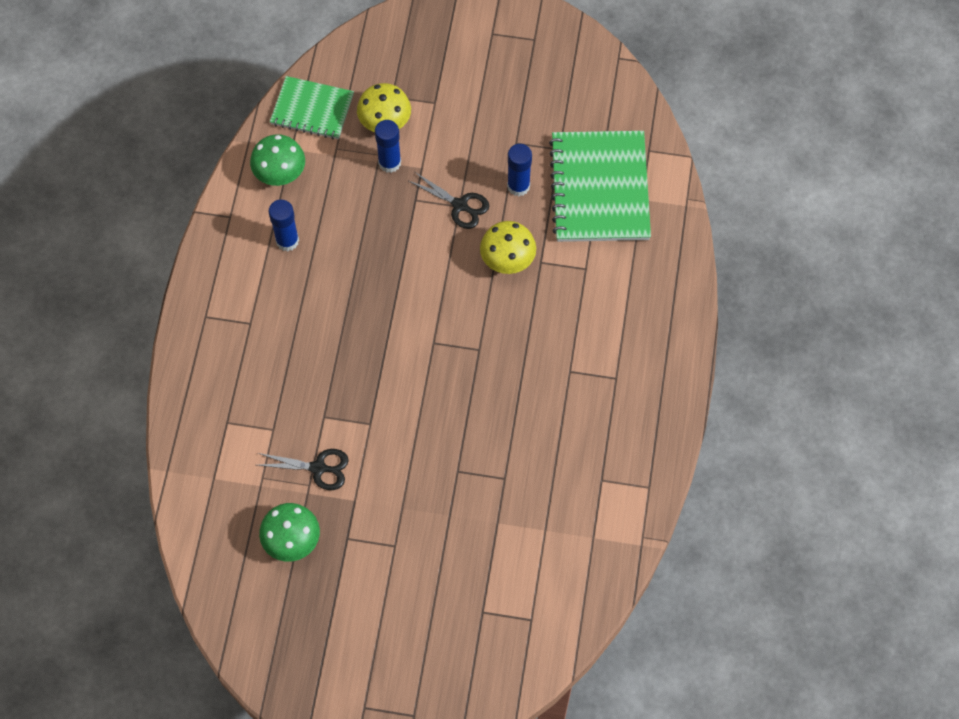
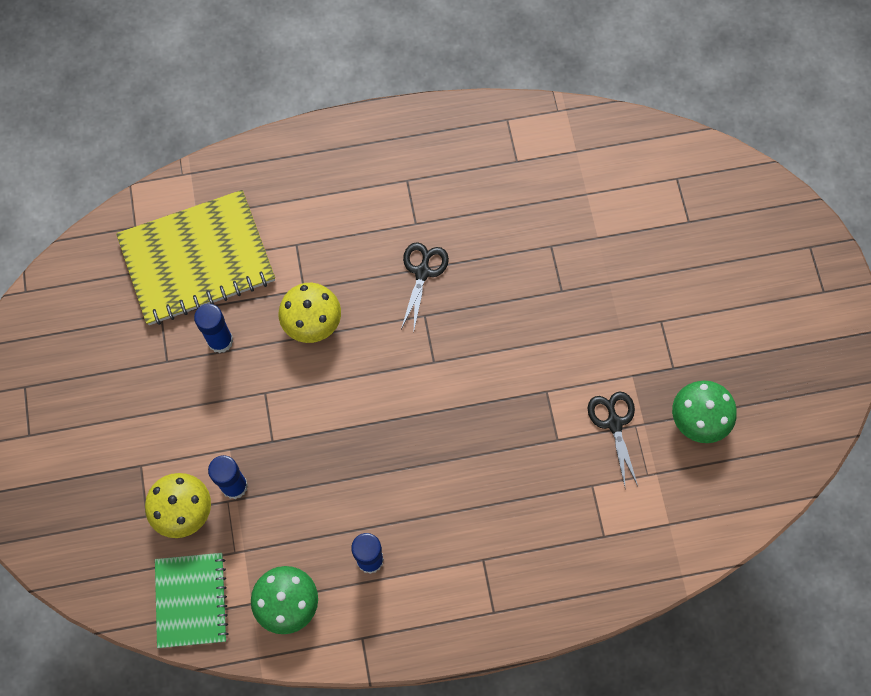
camera: 110 degrees left, 5 degrees up
black scissors [409,172,489,229] -> black scissors moved to [401,242,449,329]
green notebook [549,131,651,242] -> yellow notebook [116,190,275,325]

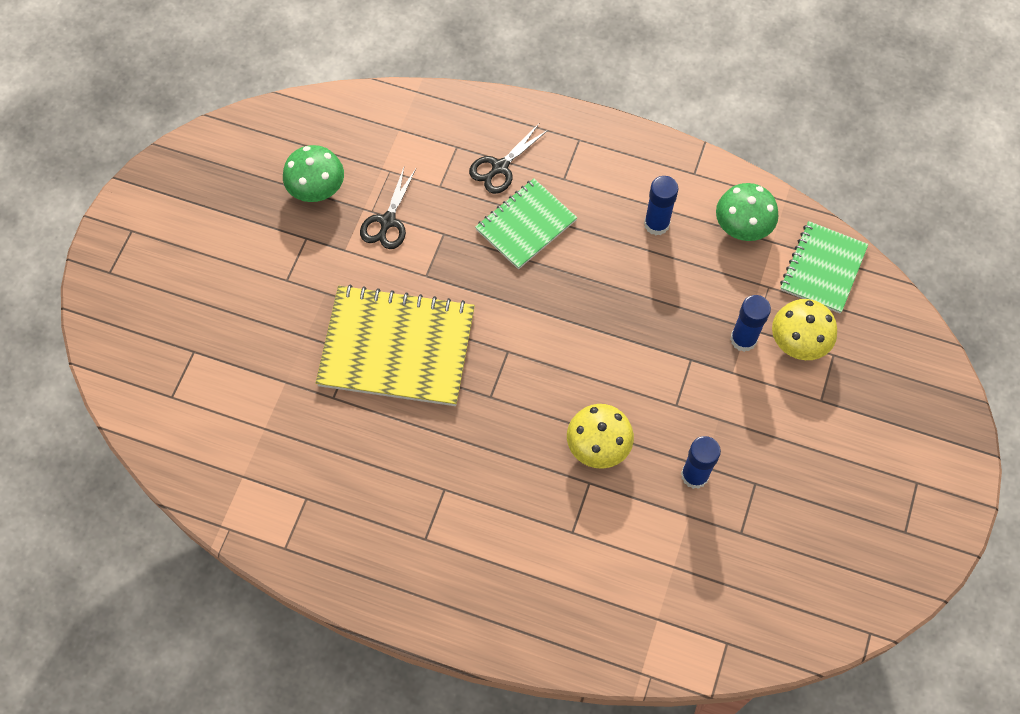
camera: 150 degrees left, 5 degrees down
yellow notebook [116,190,275,325] -> yellow notebook moved to [316,284,475,406]
black scissors [401,242,449,329] -> black scissors moved to [469,124,548,194]
none -> green notebook [475,178,577,269]

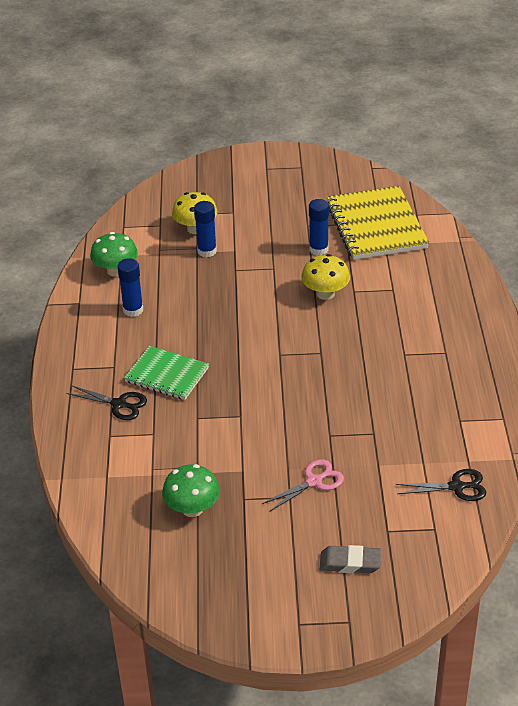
camera: 110 degrees left, 25 degrees down
yellow notebook [316,284,475,406] -> yellow notebook moved to [327,186,429,260]
black scissors [360,168,416,249] -> black scissors moved to [396,469,486,501]
green notebook [780,221,868,314] -> none
none -> pink scissors [262,459,344,512]
none -> grey eraser [320,545,381,573]

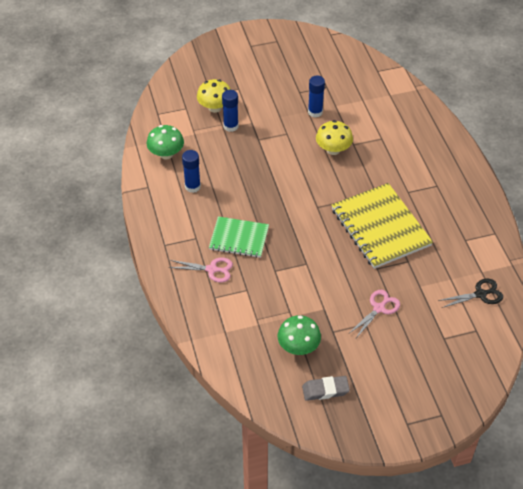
camera: 15 degrees left, 10 degrees up
black scissors [66,385,147,420] -> pink scissors [168,258,233,282]
grey eraser [320,545,381,573] -> grey eraser moved to [302,376,350,401]
yellow notebook [327,186,429,260] -> yellow notebook moved to [332,183,433,269]

